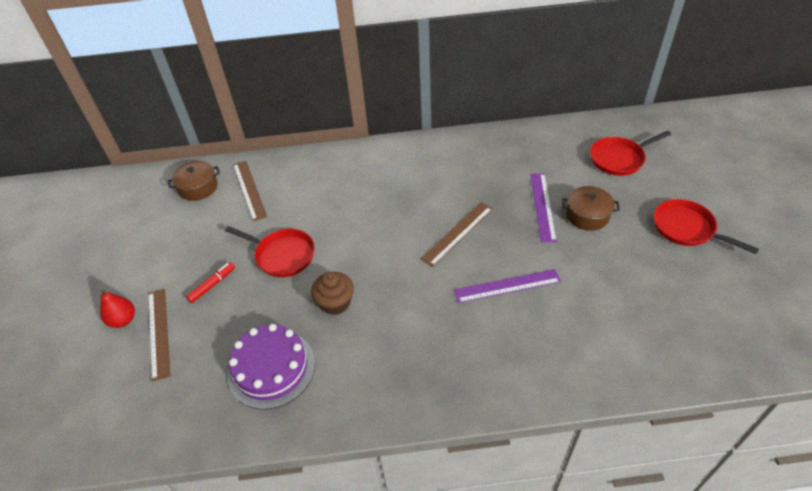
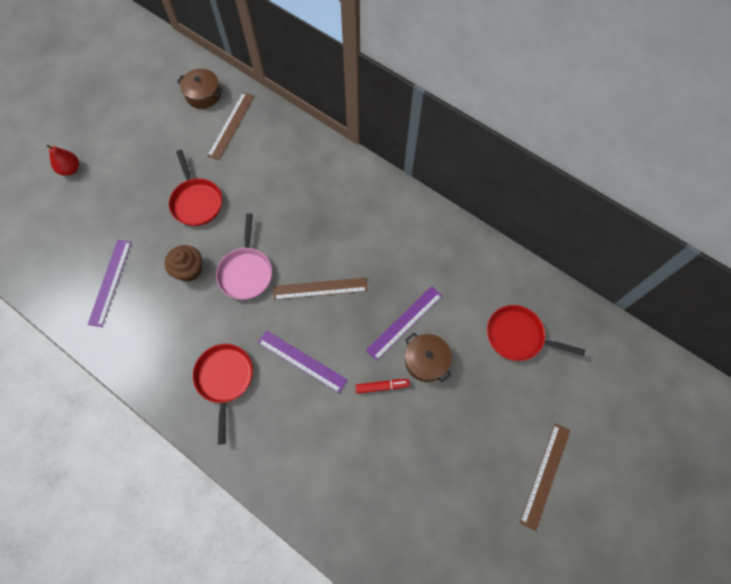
camera: 40 degrees right, 20 degrees up
brown ruler [148,289,170,382] -> brown ruler moved to [520,423,570,531]
red marker [186,262,235,303] -> red marker moved to [355,379,410,394]
purple cake [228,324,315,410] -> purple ruler [88,240,131,327]
red pan [654,199,759,254] -> red pan moved to [193,344,253,444]
none -> pink pan [216,213,272,300]

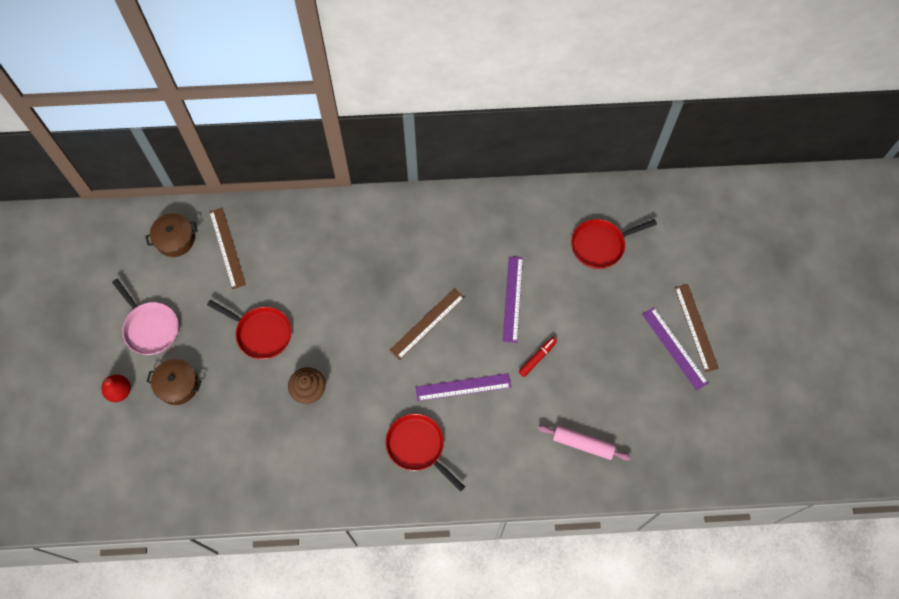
camera: 40 degrees left, 0 degrees up
purple ruler [88,240,131,327] -> purple ruler moved to [642,307,708,391]
pink pan [216,213,272,300] -> pink pan moved to [112,279,179,355]
brown pot [405,333,452,383] -> brown pot moved to [146,359,201,405]
none -> pink rolling pin [538,425,631,461]

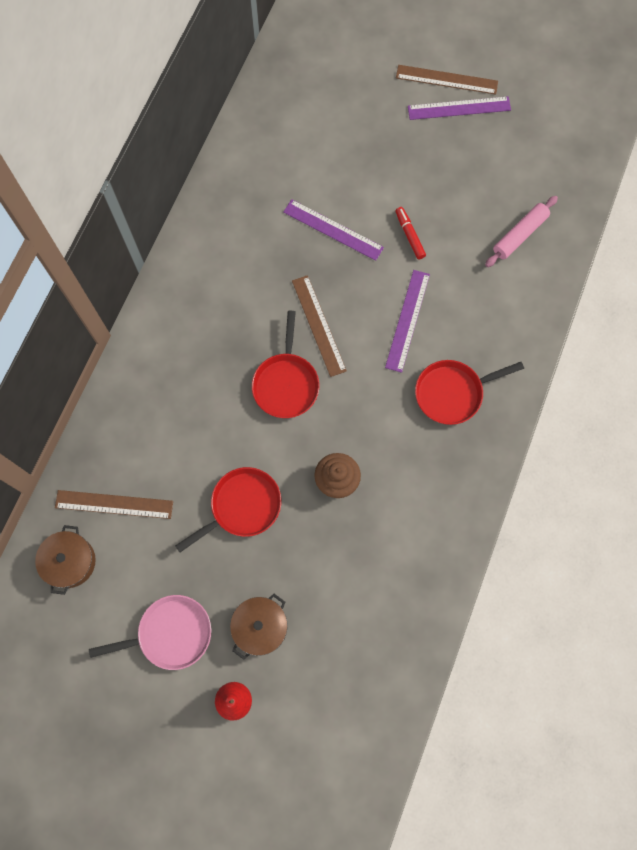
camera: 65 degrees left, 5 degrees up
red pan [571,219,657,269] -> red pan moved to [252,311,319,418]

